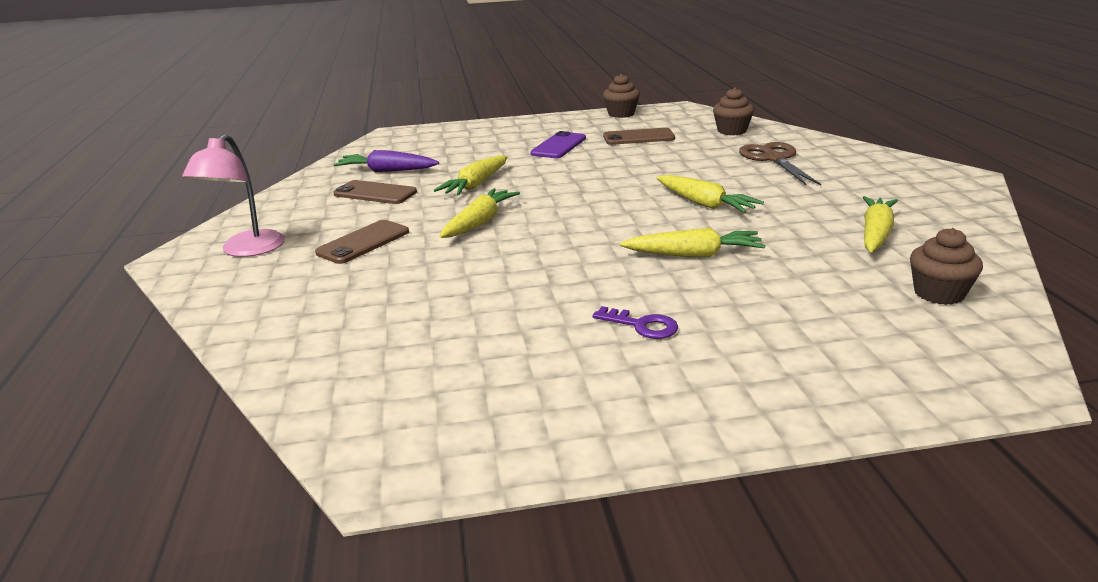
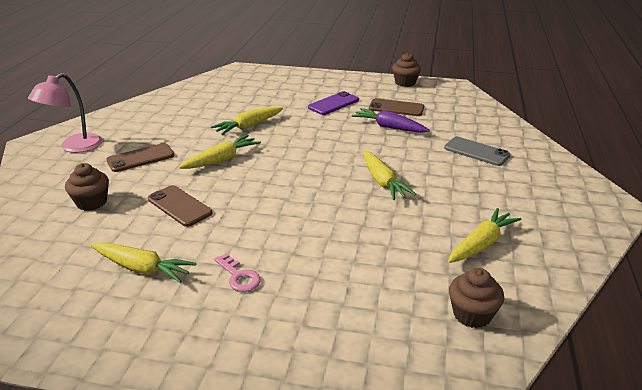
camera: 20 degrees right, 5 degrees up
purple carrot [333,150,439,172] -> purple carrot moved to [352,108,430,133]
brown phone [333,180,417,204] -> brown phone moved to [148,185,213,227]
purple key [593,306,678,339] -> pink key [214,253,261,292]
yellow carrot [620,228,766,257] -> yellow carrot moved to [91,242,197,283]
brown cupcake [713,87,754,135] -> brown cupcake moved to [65,163,109,211]
brown scissors [739,142,821,185] -> grey phone [444,137,510,166]

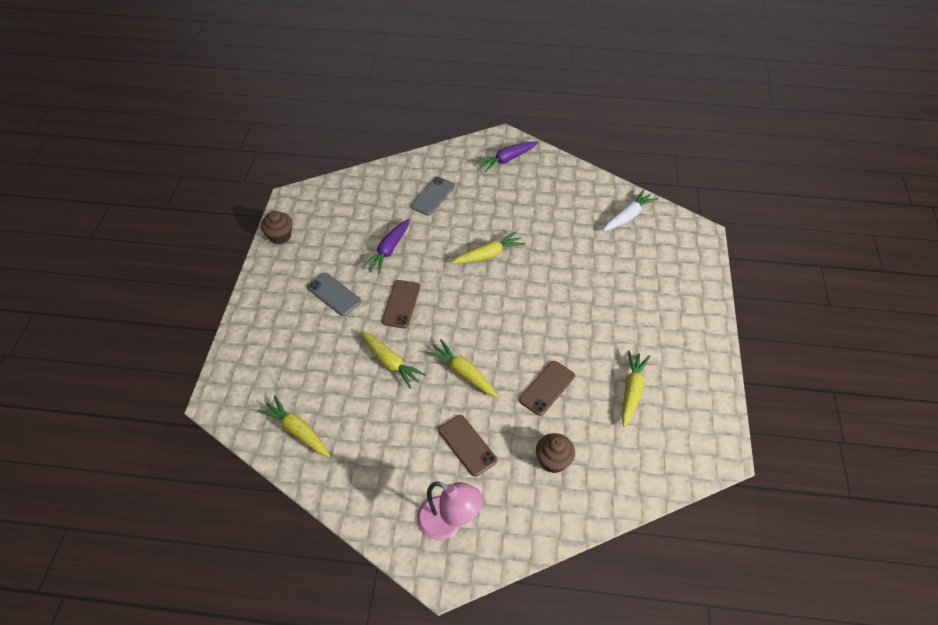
camera: 95 degrees left, 20 degrees up
pink key [214,253,261,292] -> none
purple phone [308,91,359,115] -> grey phone [307,273,361,316]
brown phone [369,98,424,116] -> brown phone moved to [382,280,420,328]
yellow carrot [448,208,521,263] -> yellow carrot moved to [258,396,330,457]
brown cupcake [449,268,504,328] -> white carrot [603,189,658,231]
none -> purple carrot [476,141,538,172]

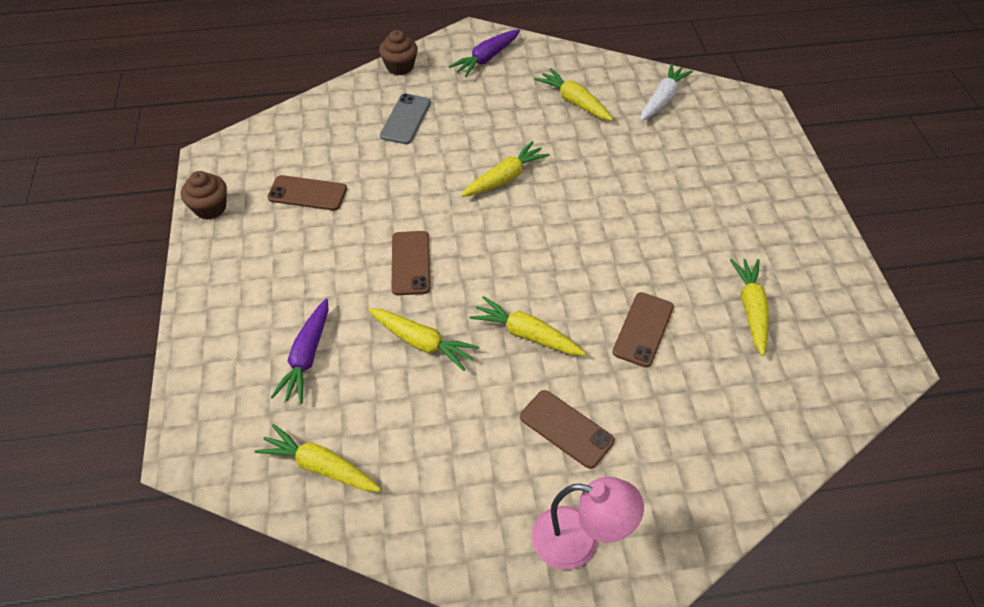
camera: 15 degrees left, 0 degrees up
grey phone [307,273,361,316] -> none
purple carrot [362,219,410,274] -> purple carrot moved to [270,299,329,404]
brown cupcake [536,433,575,473] -> brown cupcake moved to [379,30,418,75]
none -> brown phone [267,175,347,211]
none -> yellow carrot [534,68,613,121]

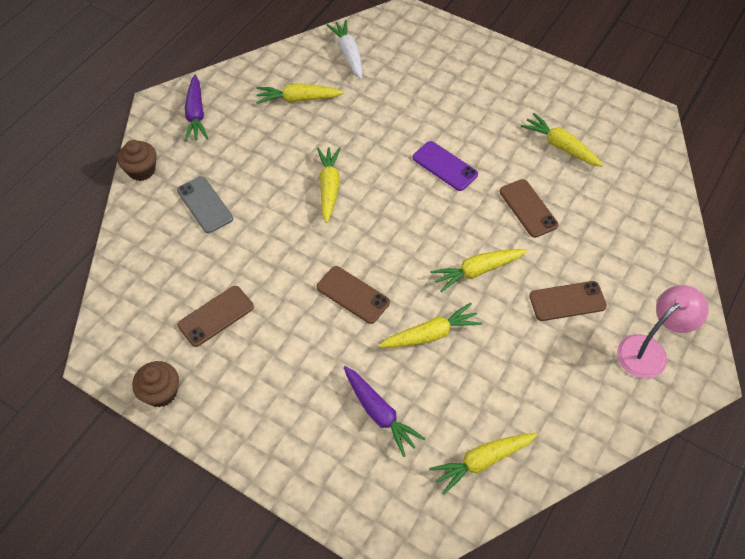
camera: 50 degrees left, 5 degrees up
none -> purple phone [413,141,478,191]

